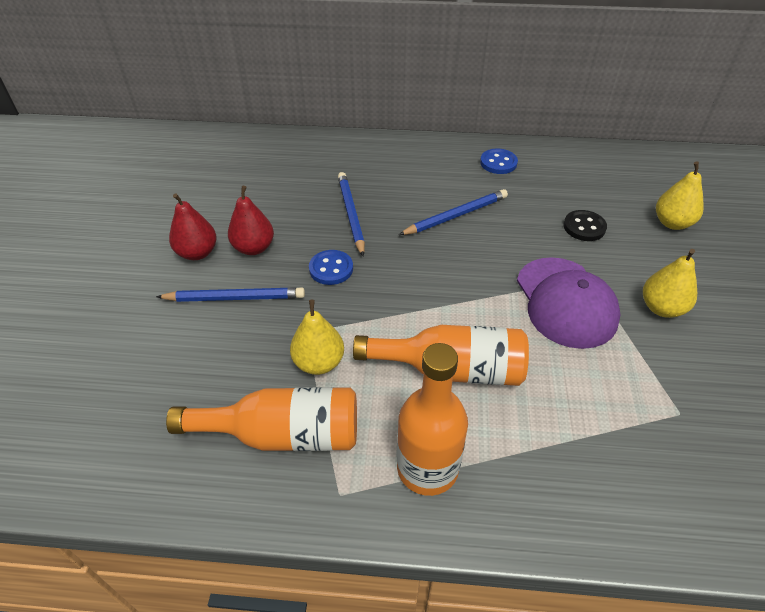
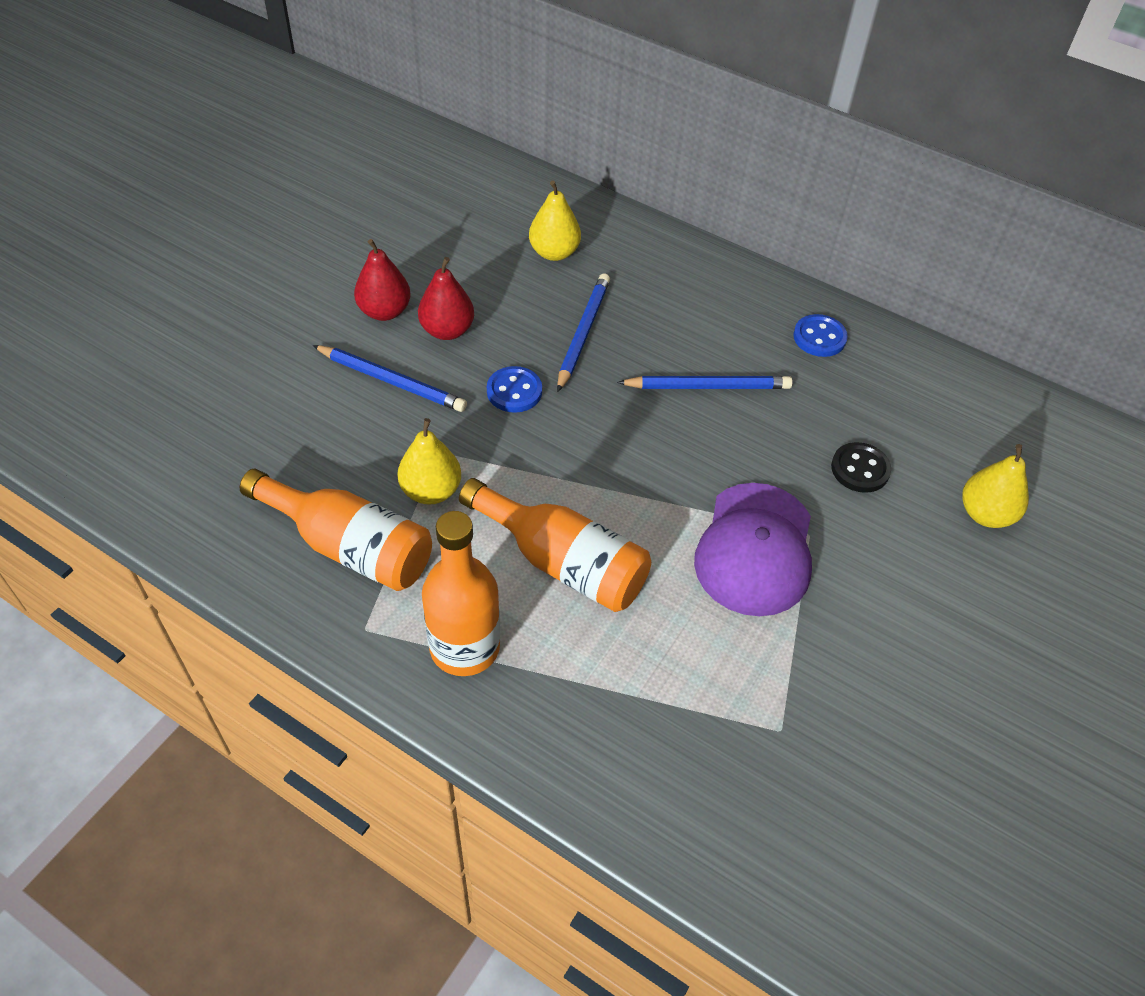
camera: 25 degrees right, 5 degrees up
yellow pear [643,249,697,318] -> yellow pear moved to [529,180,581,261]

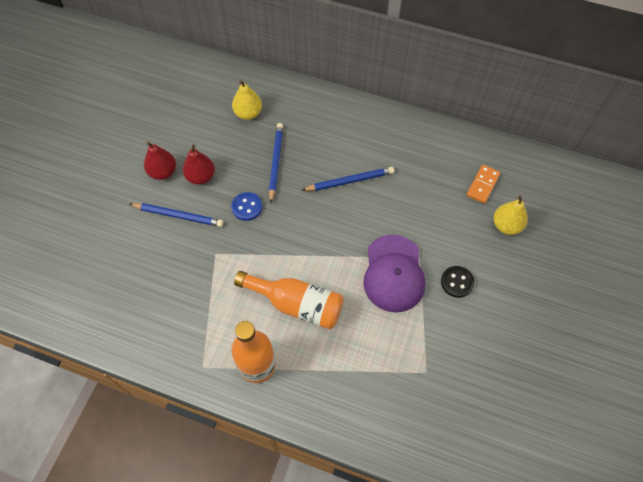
camera: 10 degrees left, 10 degrees up
orange bottle [240,469,432,591] -> none
yellow pear [397,418,461,505] -> none
blue button [793,314,848,357] -> none
black button [831,442,891,493] -> black button moved to [441,266,475,298]
none -> orange domino [467,165,500,204]

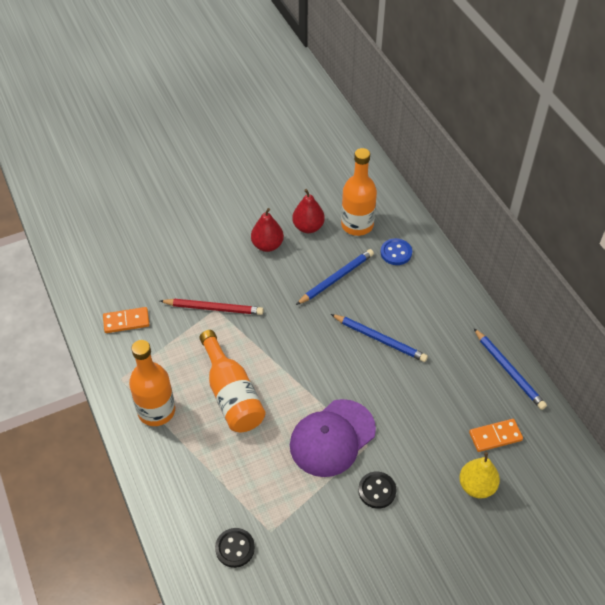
camera: 45 degrees right, 10 degrees down
blue pencil [130,203,224,227] -> blue pencil moved to [474,328,547,410]
red pear [144,142,176,180] -> red pear moved to [292,189,325,233]
blue button [231,192,262,221] -> blue button moved to [380,238,412,265]
yellow pear [232,80,262,120] -> orange bottle [341,148,377,236]
none -> orange domino [103,307,150,333]
none -> red pencil [160,298,264,315]
none -> black button [215,528,255,568]

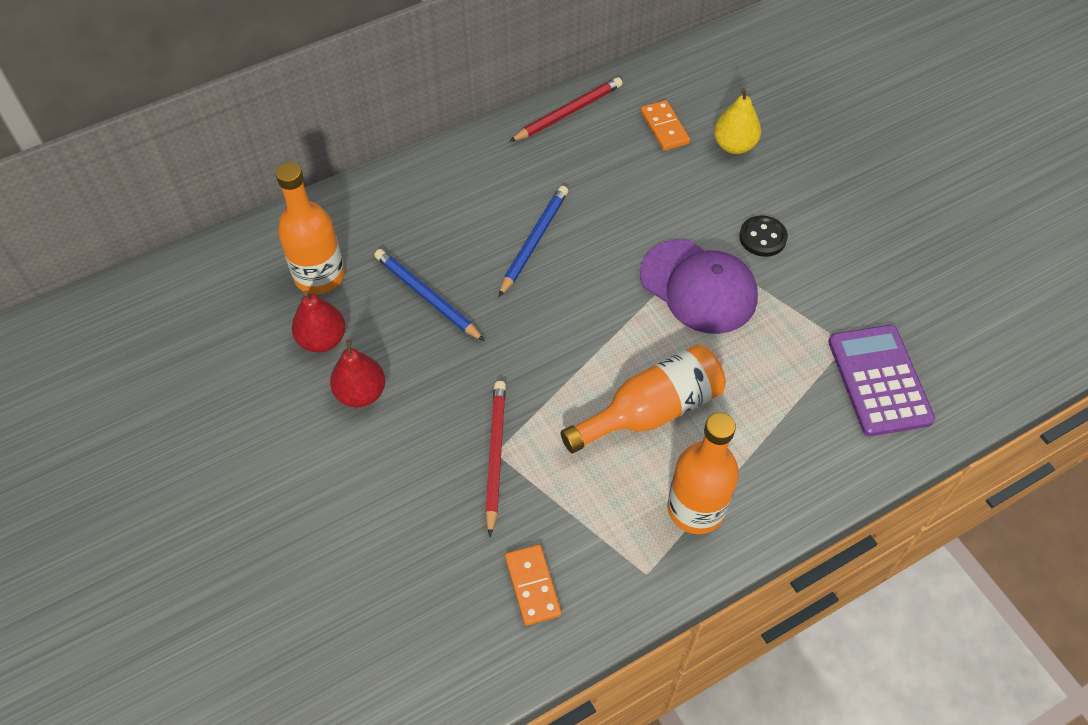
camera: 95 degrees left, 5 degrees up
black button [215,528,255,568] -> purple calculator [828,325,935,436]
blue button [380,238,412,265] -> none
blue pencil [474,328,547,410] -> red pencil [509,77,622,142]

